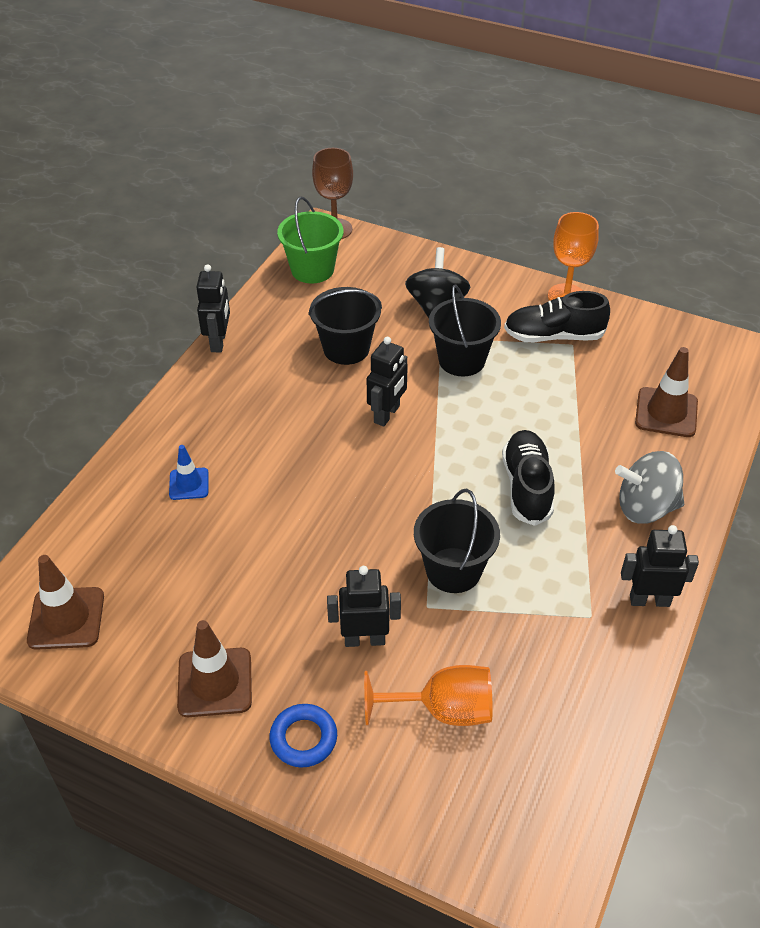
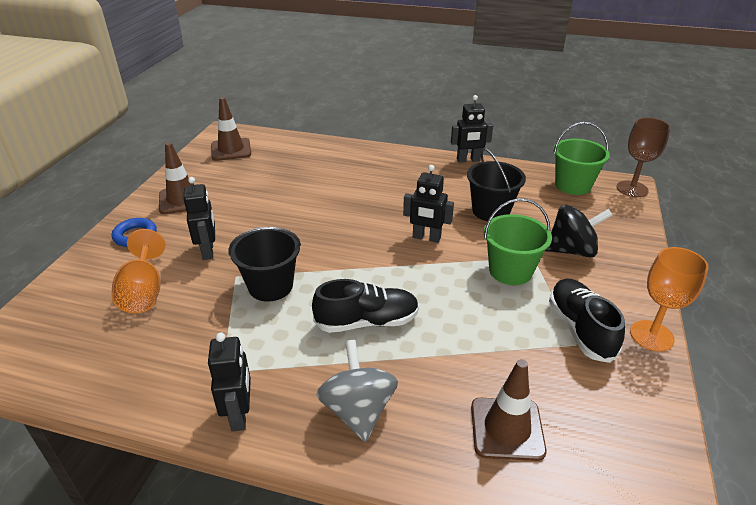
camera: 80 degrees right, 10 degrees down
blue traffic cone [169,445,209,500] -> none
black bucket [429,285,501,376] -> green bucket [484,198,552,285]

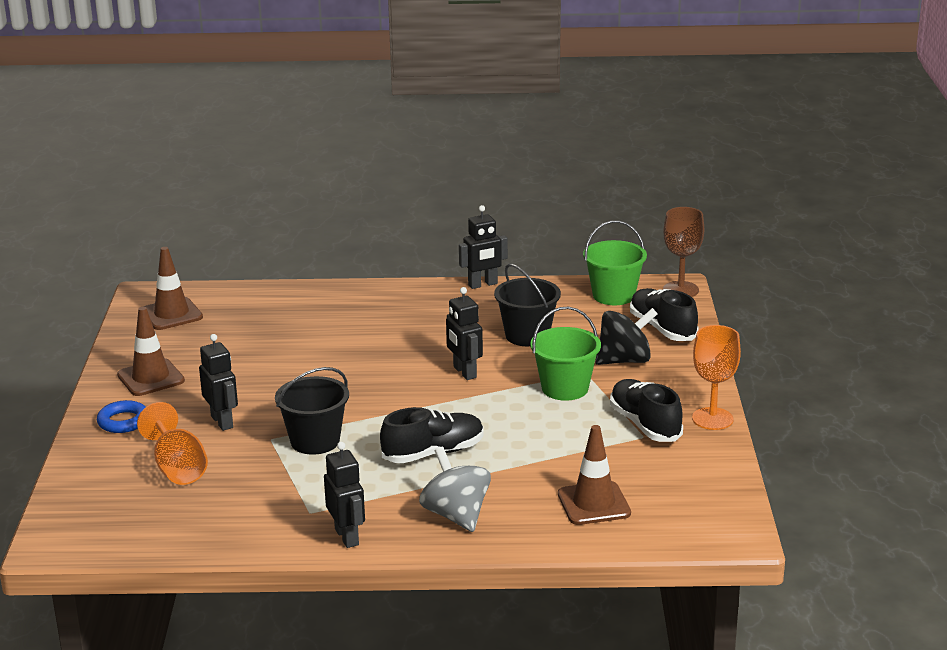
camera: 15 degrees left, 10 degrees down
black robot [403,165,454,243] -> black robot turned 60 degrees clockwise [446,287,483,380]
none -> black shoe [630,288,699,341]

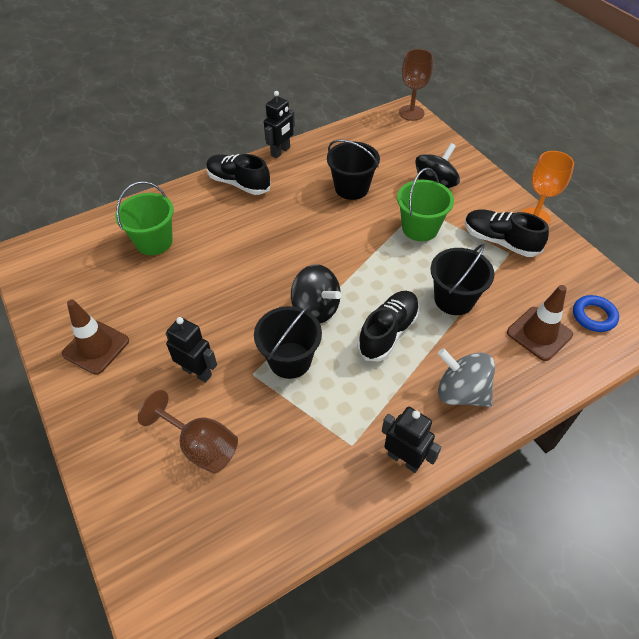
camera: 30 degrees left, 25 degrees up
blue ring [97,400,146,433] -> blue ring moved to [573,295,619,332]
orange goblet [137,402,208,485] -> brown goblet [138,390,238,473]
brown traffic cone [143,247,203,330] -> none
black robot [446,287,483,380] -> none
green bucket [583,220,647,305] -> green bucket moved to [115,181,174,255]
black shoe [630,288,699,341] -> black shoe moved to [206,154,271,195]
none -> black spinning top [291,264,341,324]
none -> black bucket [430,244,494,315]

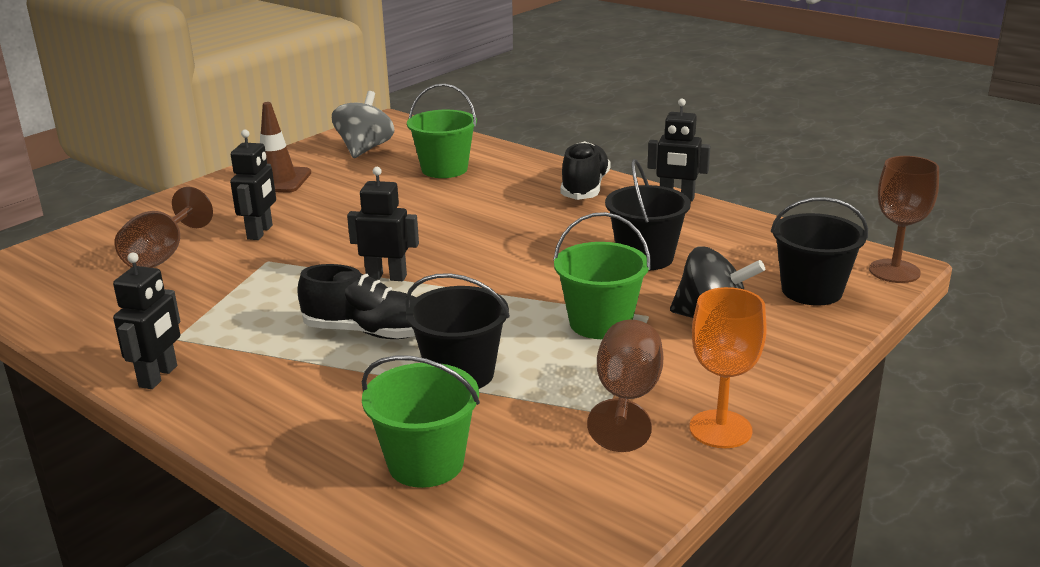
camera: 70 degrees right, 25 degrees down
black bucket [254,305,322,379] -> black bucket moved to [771,197,868,306]
black spinning top [291,264,341,324] -> black robot [347,167,419,281]
grey spinning top [438,348,495,407] -> grey spinning top moved to [332,91,395,158]
black shoe [465,209,549,257] -> brown goblet [587,320,663,452]
brown traffic cone [507,285,573,361] -> green bucket [362,356,480,488]
blue ring [573,295,619,332] -> none

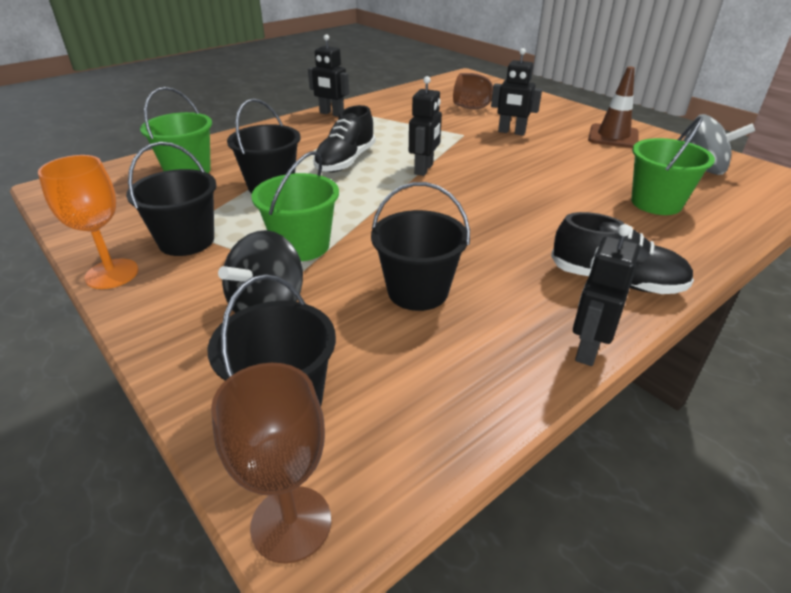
camera: 100 degrees right, 10 degrees up
brown goblet [587,320,663,452] -> black bucket [126,142,217,256]

